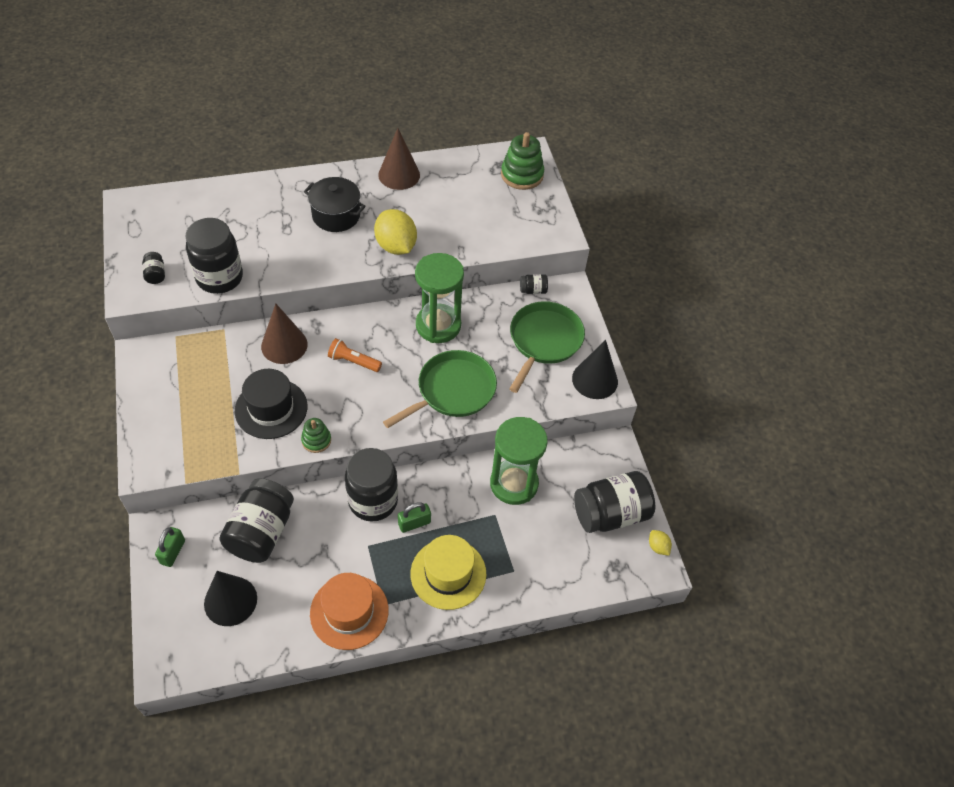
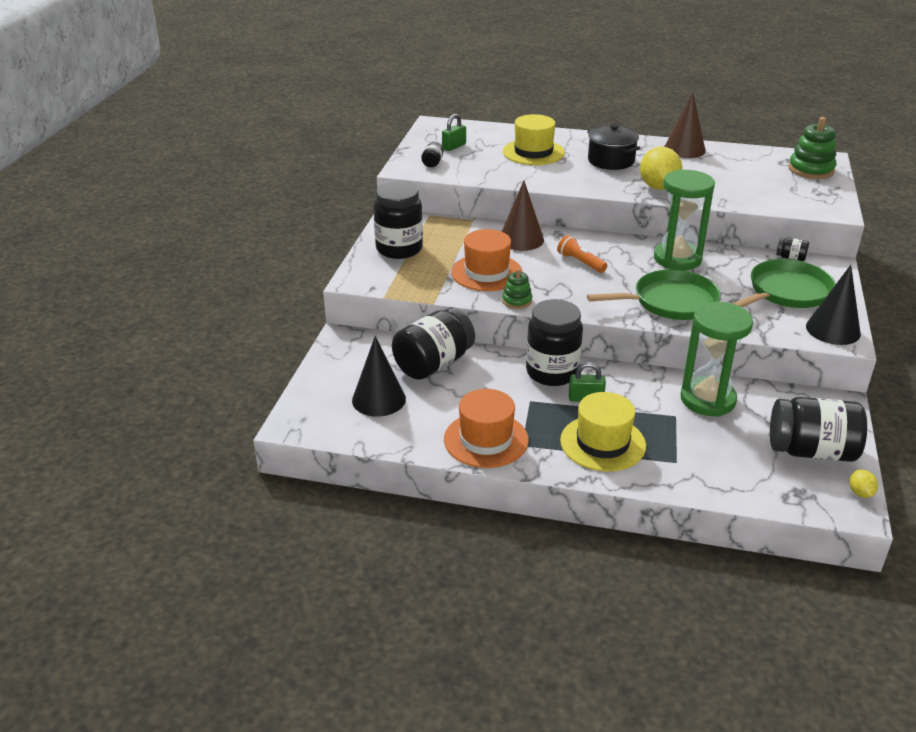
camera: 30 degrees right, 20 degrees down
green padlock [155,527,185,567] -> green padlock moved to [442,114,466,151]
black jar [185,218,243,294] -> black jar moved to [373,182,423,259]
black hat [235,369,307,439] -> orange hat [451,229,523,291]
none -> yellow hat [503,114,565,165]

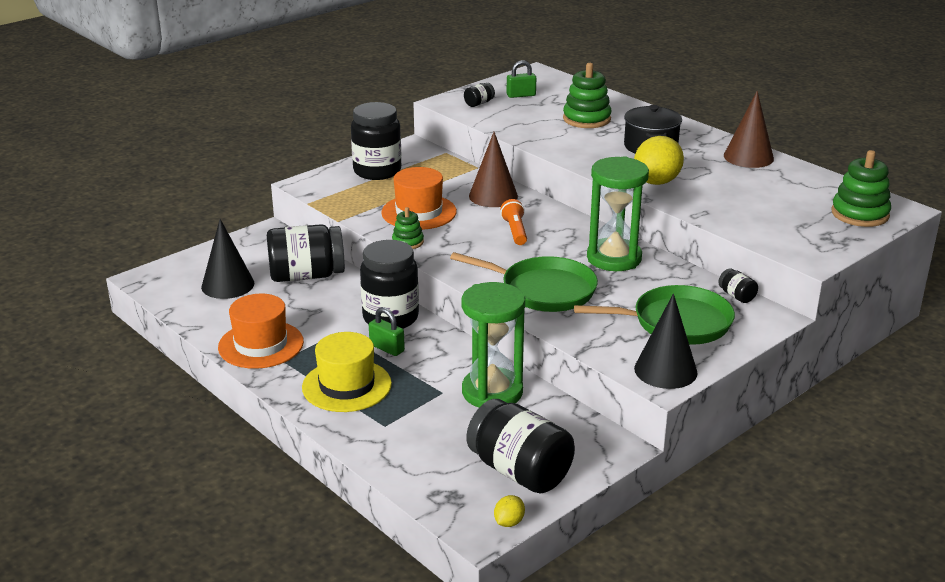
camera: 35 degrees right, 5 degrees down
yellow hat [503,114,565,165] -> green stacking toy [563,63,612,128]

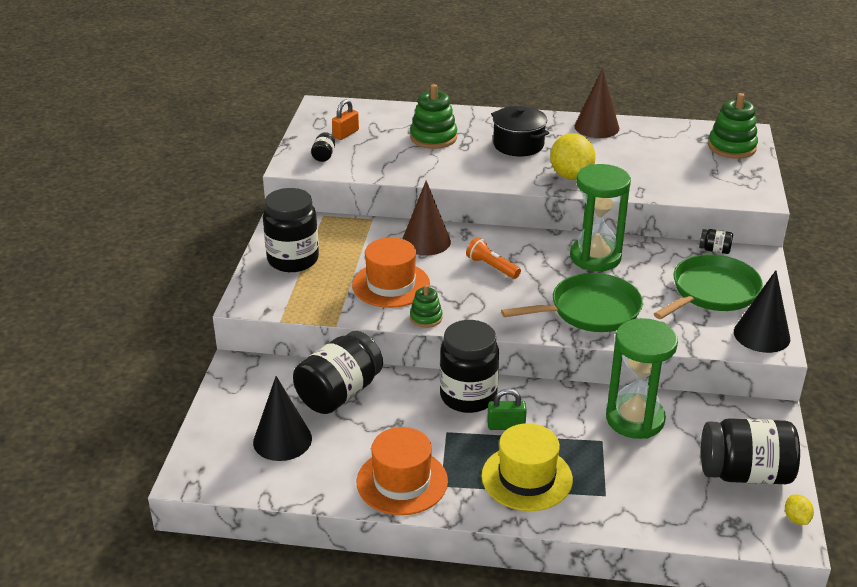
camera: 40 degrees left, 5 degrees up
green padlock [507,60,536,98] -> orange padlock [332,99,359,140]

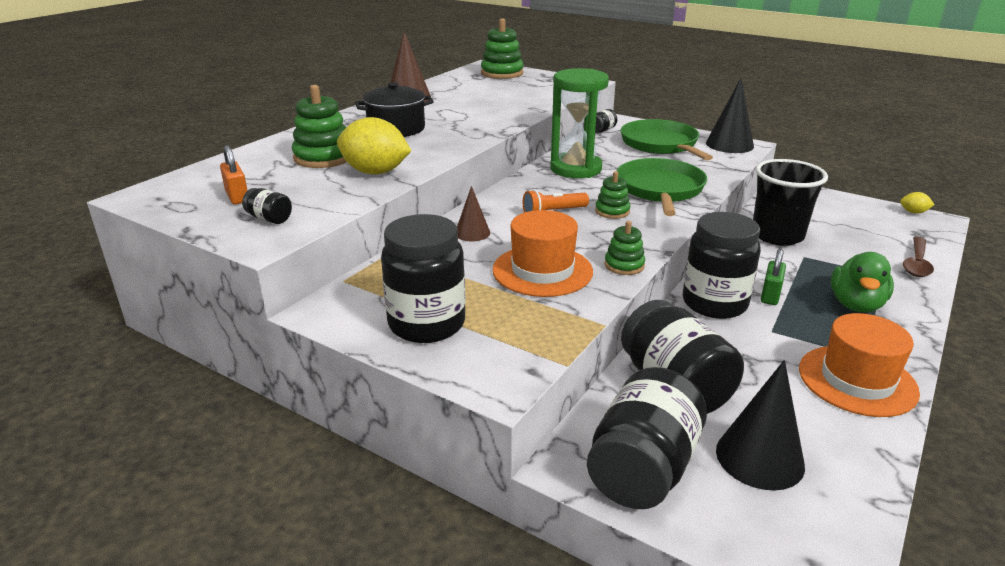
camera: 65 degrees left, 5 degrees down
brown cone [402,180,451,255] -> brown cone [457,186,490,241], size x0.58
yellow hat [481,423,573,511] -> green duck [831,252,894,313]
yellow lemon [550,133,596,180] -> yellow lemon moved to [337,117,411,174]
green hourglass [606,318,678,439] -> black cup [753,159,828,246]
black jar [701,418,800,484] -> black jar moved to [587,367,707,509]
none -> green stacking toy [595,171,631,219]
none -> brown spoon [903,237,934,277]

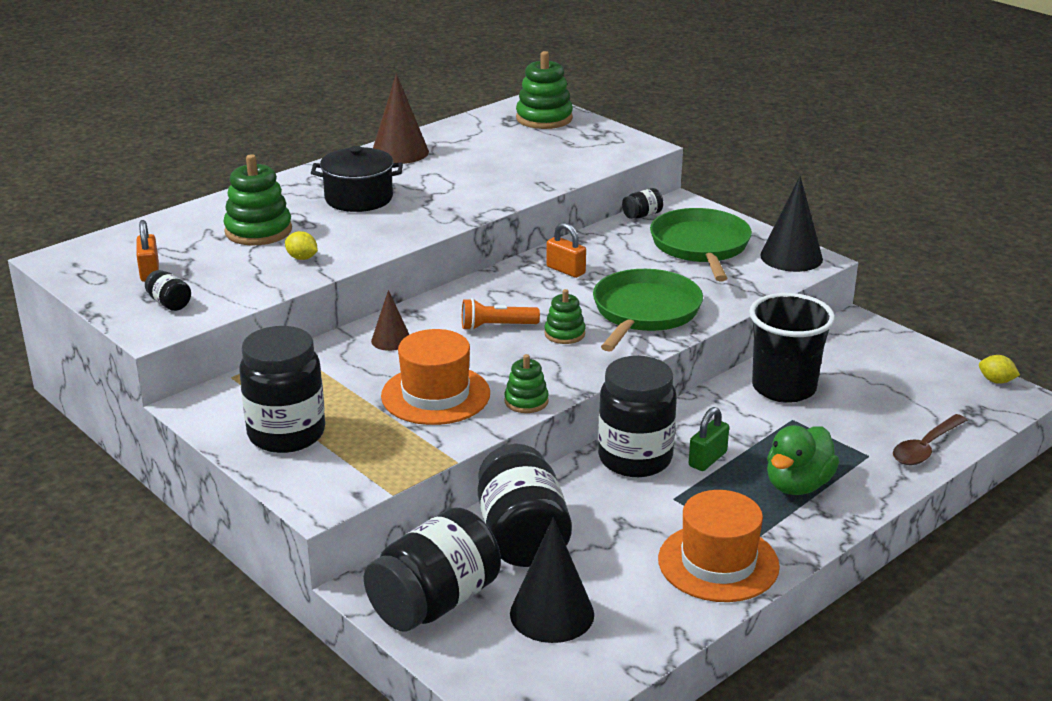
camera: 15 degrees right, 0 degrees up
yellow lemon [337,117,411,174] -> yellow lemon [285,231,318,260], size x0.46
green hourglass [550,68,609,178] -> orange padlock [546,223,586,278]

